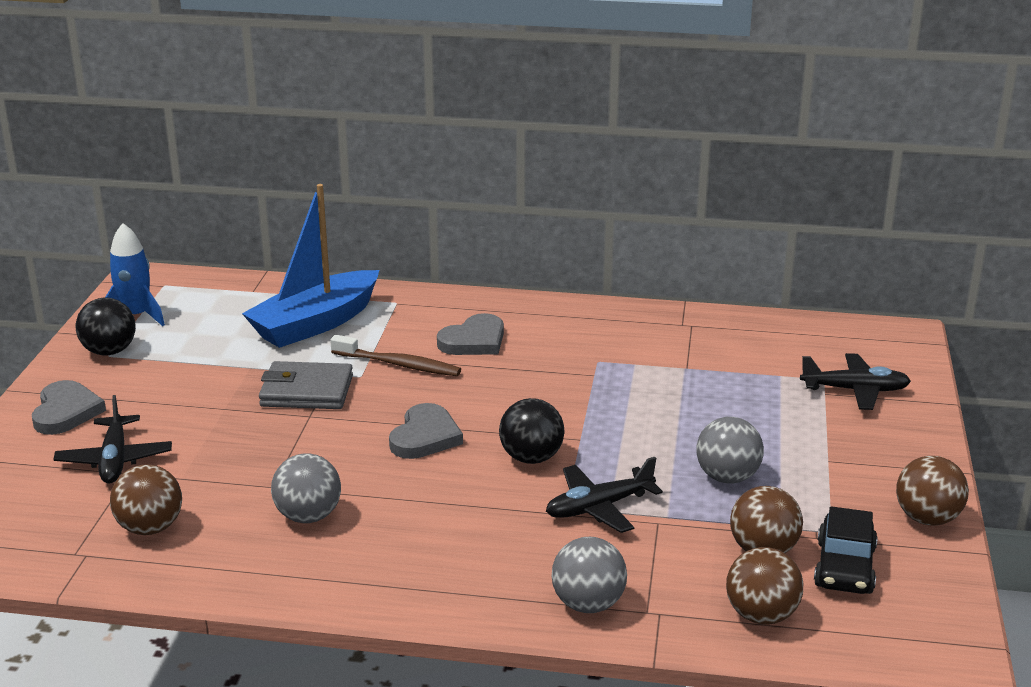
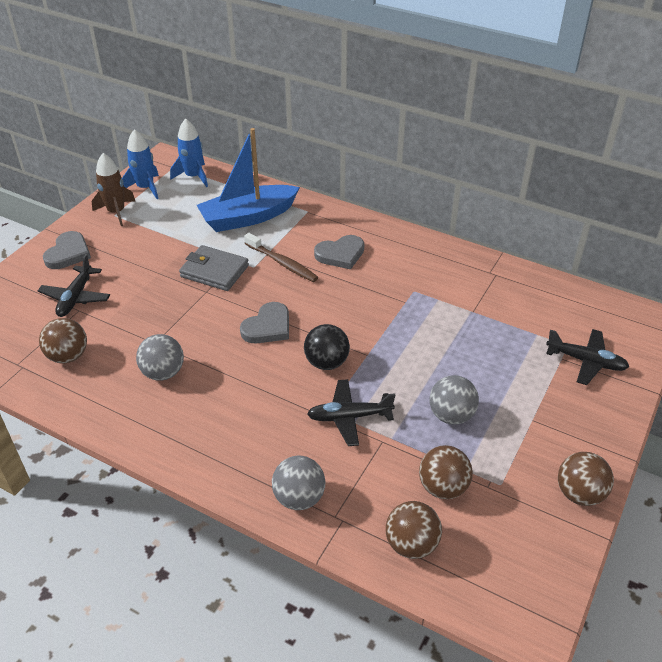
camera: 20 degrees right, 15 degrees up
black ball [76,298,136,355] -> brown rocket [92,153,135,226]
black car [814,506,878,594] -> none
none -> blue rocket [170,119,208,187]

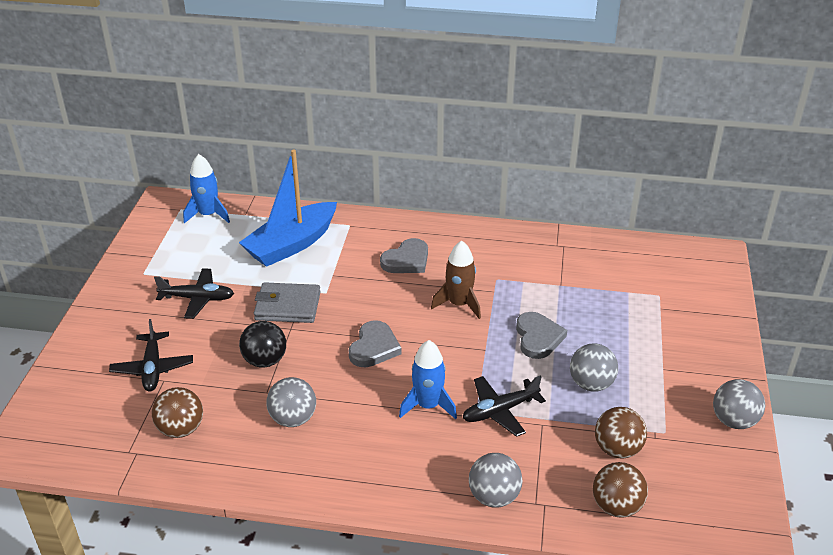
camera: 20 degrees left, 5 degrees down
grey heart [43,231,91,269] -> grey heart moved to [516,312,567,359]
brown rocket [92,153,135,226] -> brown rocket moved to [431,240,481,319]
blue rocket [122,129,159,199] -> blue rocket moved to [399,340,457,419]
brown toothbrush [244,233,318,282] -> none
black ball [304,324,350,370] -> black ball moved to [239,321,286,367]
black plane [546,329,629,385] -> black plane moved to [154,268,234,319]
brown ball [558,452,614,506] -> grey ball [713,379,765,429]

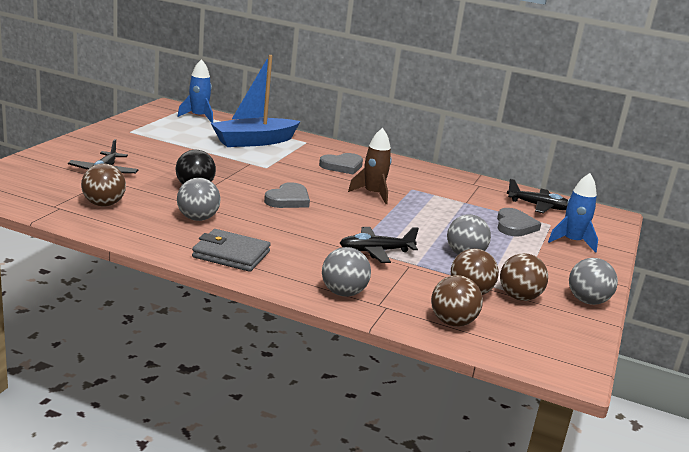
camera: 10 degrees right, 15 degrees down
black plane [154,268,234,319] -> black plane moved to [507,179,568,213]
grey wallet [254,282,321,323] -> grey wallet moved to [192,229,271,272]
blue rocket [399,340,457,419] -> blue rocket moved to [548,173,598,253]
grey heart [516,312,567,359] -> grey heart moved to [497,208,541,237]
none -> brown ball [500,253,548,301]

